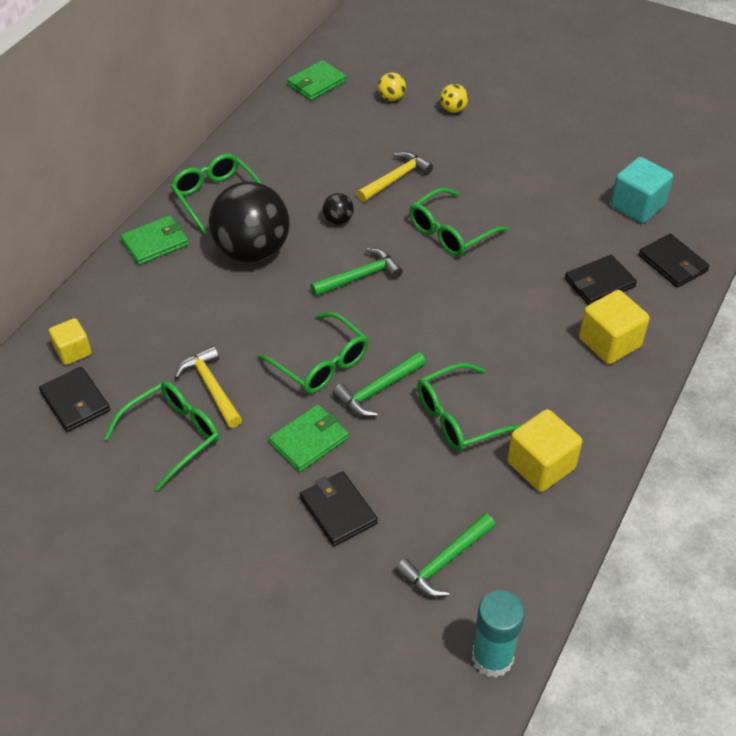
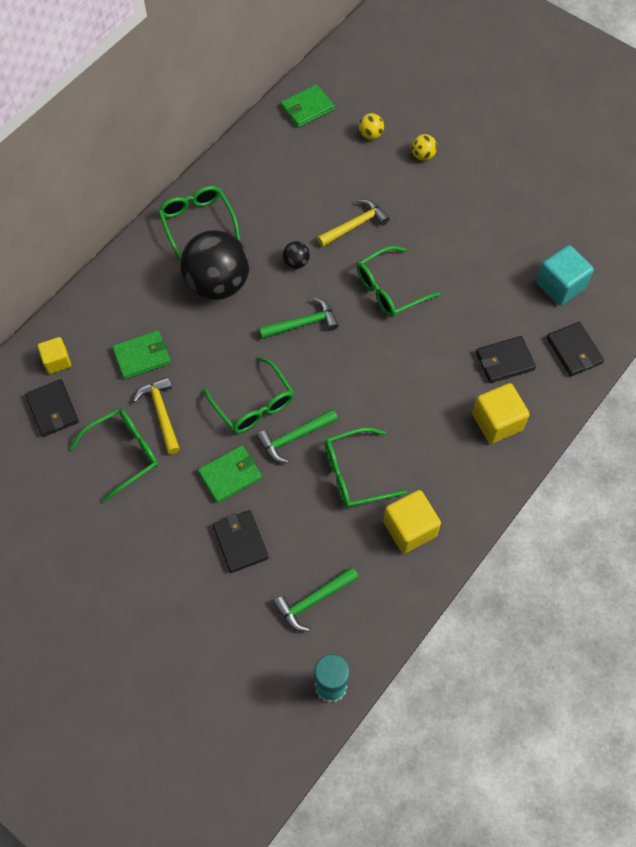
camera: 10 degrees right, 15 degrees up
green wallet [120,215,189,265] -> green wallet moved to [112,330,171,379]

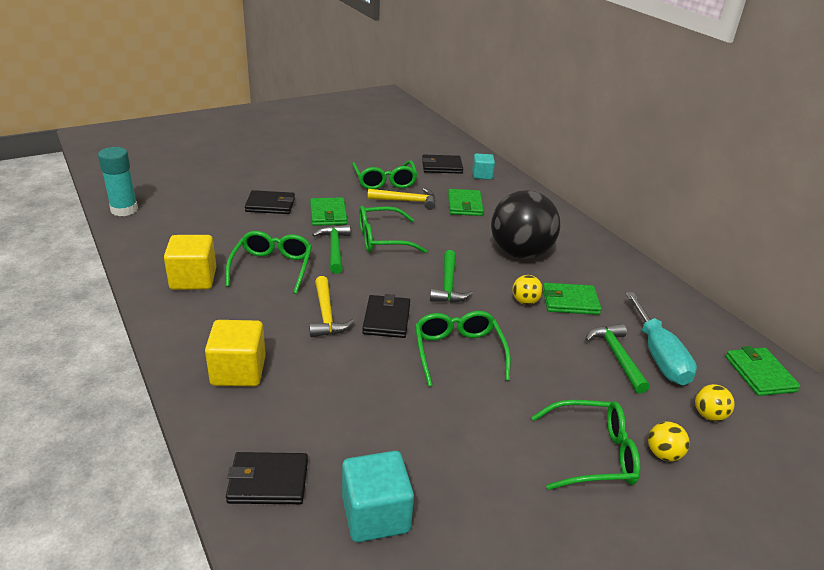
camera: 110 degrees right, 30 degrees down
yellow cube [37,337,71,374] -> turquoise cube [472,153,495,180]
green glasses [158,186,240,261] -> green glasses moved to [531,400,640,490]
green hammer [273,567,359,632] -> green hammer moved to [585,324,650,393]
black ball [283,241,310,269] -> yellow ball [512,275,543,305]
yellow hammer [317,199,390,247] -> yellow hammer moved to [309,276,355,337]
black wallet [476,336,536,383] -> black wallet moved to [362,294,410,338]
none -> green wallet [543,283,601,315]
none -> turquoise screwdriver [625,292,697,385]

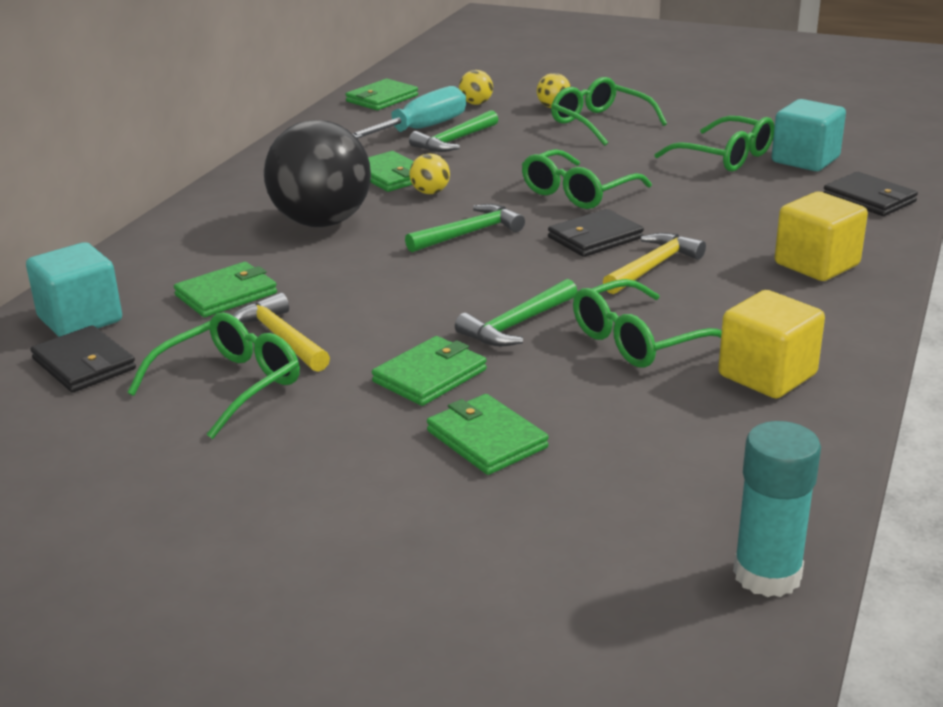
camera: 125 degrees left, 5 degrees down
black wallet [245,190,295,214] -> green wallet [427,394,549,475]
green glasses [359,206,427,253] -> green glasses moved to [654,116,775,172]
turquoise cube [472,153,495,180] -> turquoise cube [26,242,122,337], size x1.58

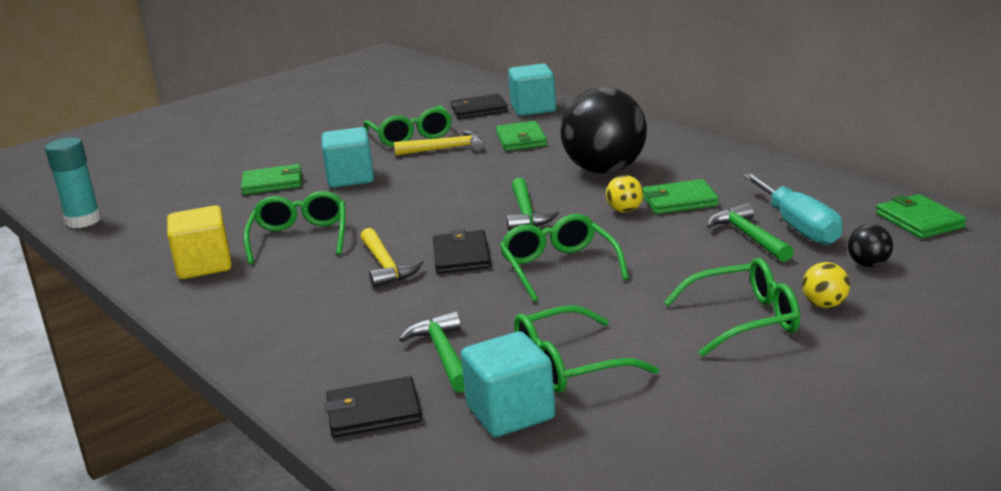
camera: 120 degrees right, 5 degrees down
green wallet [372,336,487,406] -> turquoise cube [322,127,374,188]
green hammer [455,279,577,347] -> green hammer moved to [399,311,465,392]
yellow ball [459,70,493,105] -> black ball [848,224,893,267]
yellow cube [775,192,868,281] -> none

